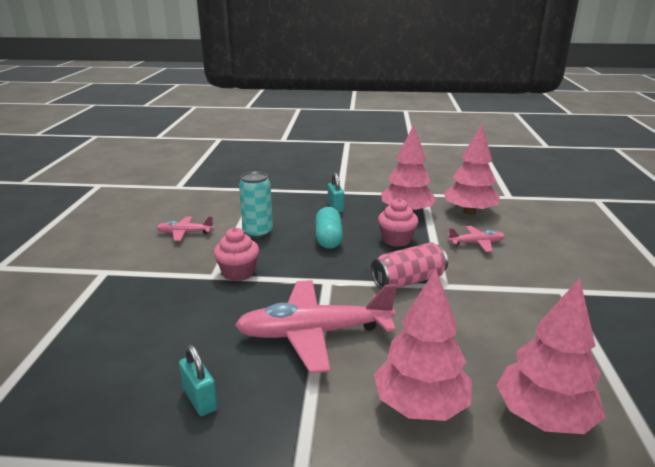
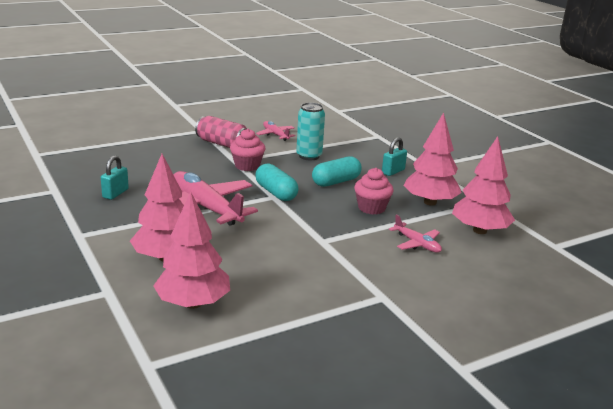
camera: 55 degrees right, 0 degrees up
pink can [371,243,448,289] -> pink can moved to [195,116,247,148]
none -> turquoise capsule [256,164,299,201]

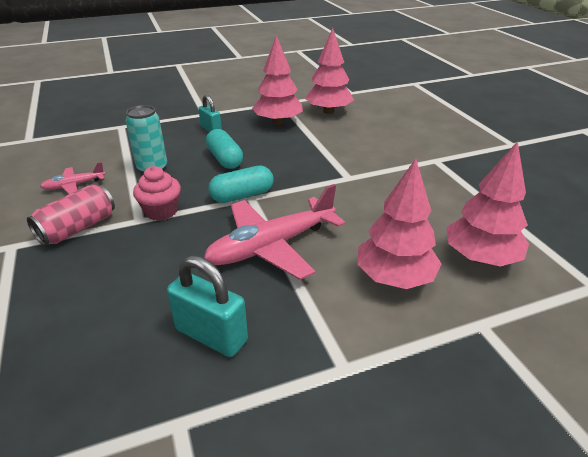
camera: 80 degrees left, 10 degrees up
turquoise padlock [101,155,129,200] -> turquoise padlock [167,255,248,357], size x1.57
pink cupcake [354,168,394,215] -> none
pink plane [389,214,442,253] -> none

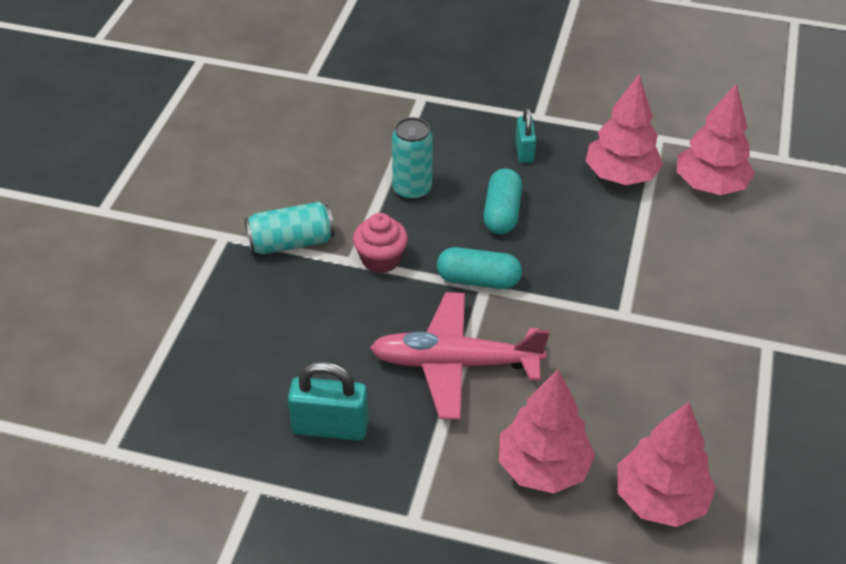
camera: 35 degrees right, 10 degrees up
pink can [27,184,115,246] -> turquoise can [244,202,335,254]
pink plane [40,162,105,194] -> none
turquoise padlock [167,255,248,357] -> turquoise padlock turned 60 degrees counterclockwise [288,361,368,441]

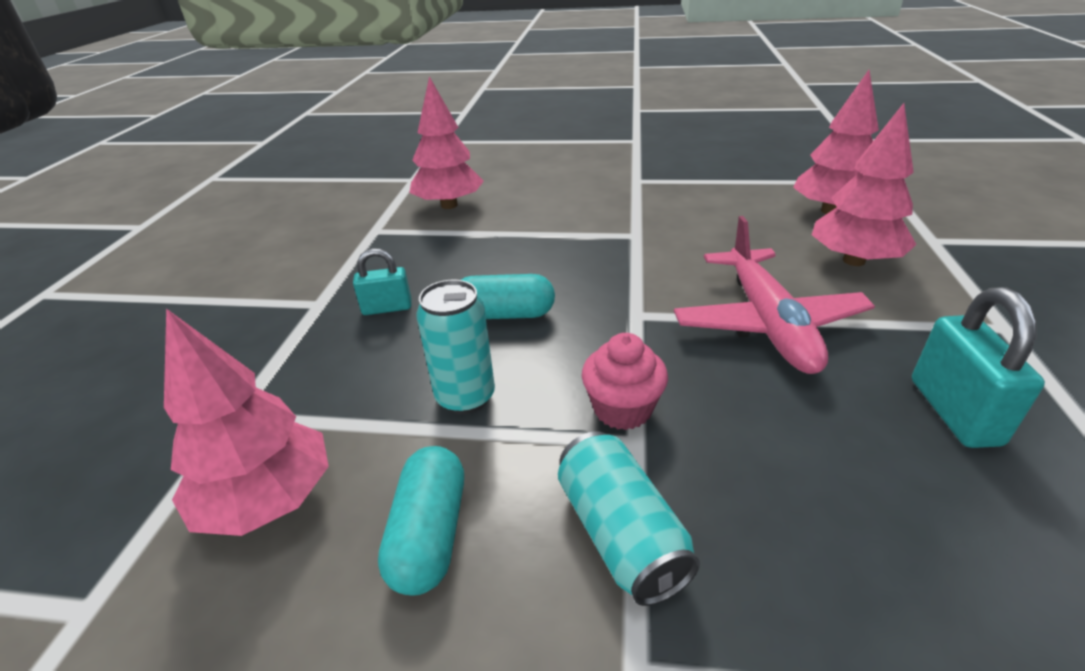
camera: 95 degrees left, 10 degrees down
turquoise capsule [437,247,522,289] -> turquoise capsule moved to [378,446,464,596]
pink tree [586,74,663,185] -> pink tree moved to [164,309,329,536]

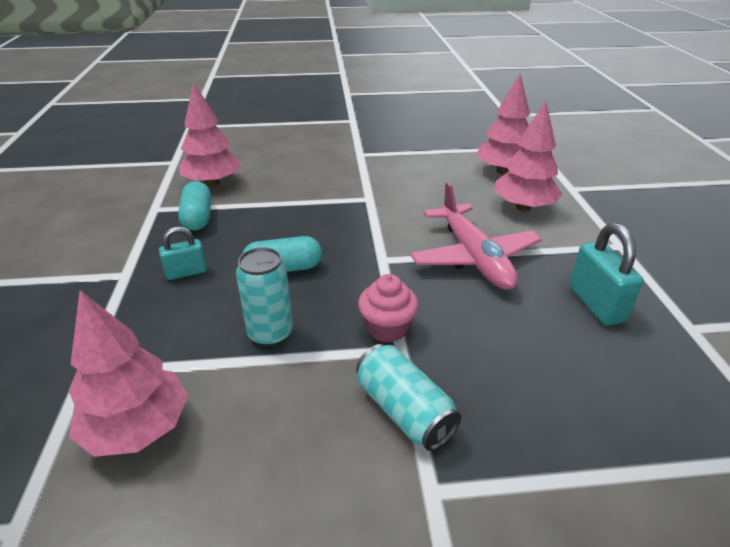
camera: 15 degrees left, 0 degrees up
turquoise capsule [378,446,464,596] -> turquoise capsule moved to [178,181,211,230]

